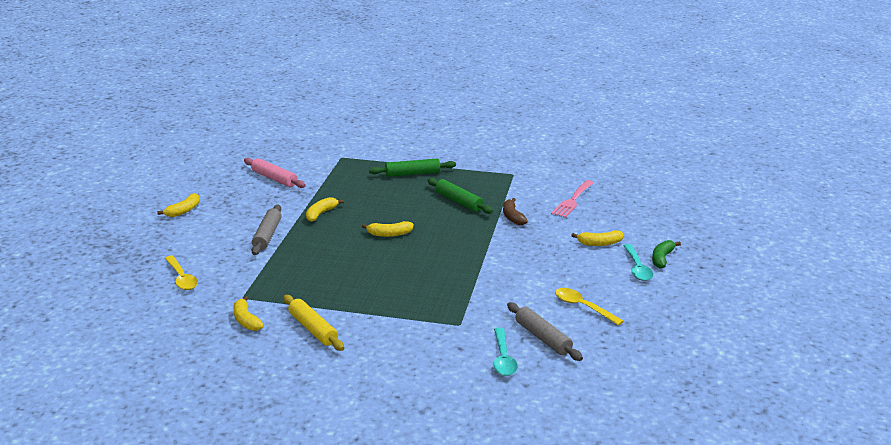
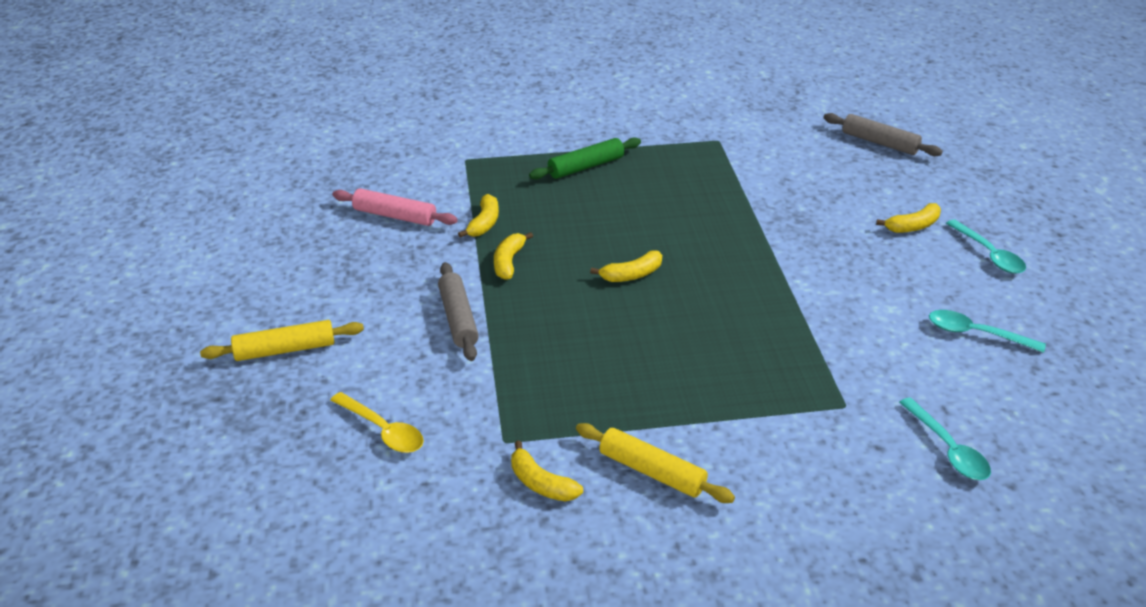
camera: 20 degrees left, 10 degrees up
yellow banana [157,193,200,217] -> yellow banana moved to [458,194,499,238]
green rolling pin [427,178,493,214] -> none
brown banana [503,198,528,225] -> none
grey rolling pin [507,302,583,361] -> grey rolling pin moved to [823,113,943,156]
pink fork [551,180,594,218] -> none
yellow spoon [555,288,624,326] -> turquoise spoon [929,310,1046,353]
green banana [652,240,681,268] -> none
none -> yellow rolling pin [200,320,364,361]

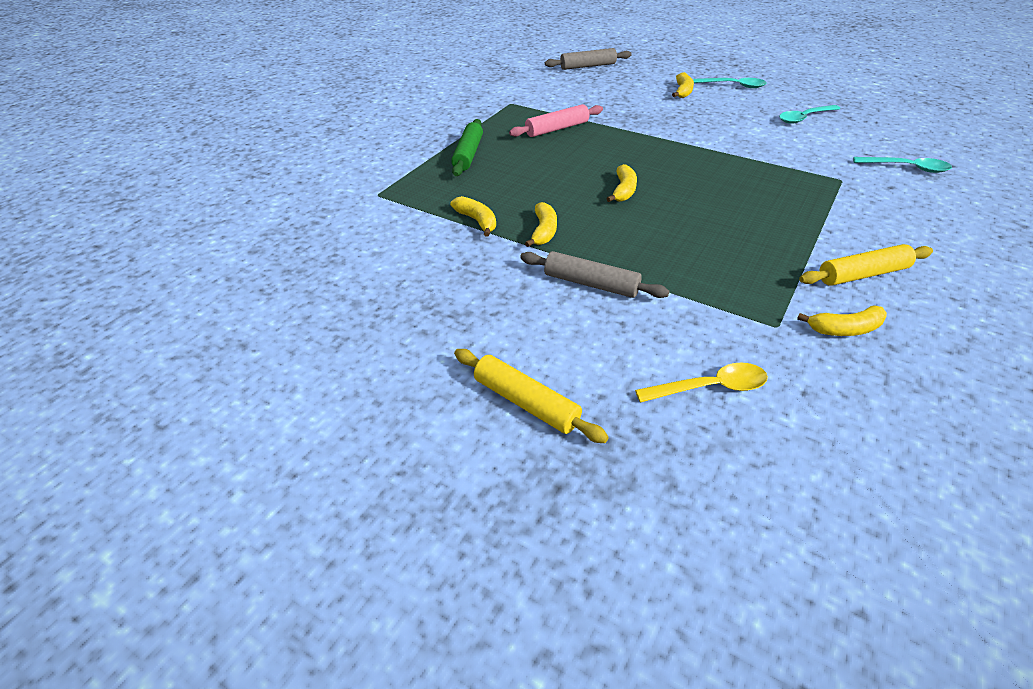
camera: 50 degrees left, 5 degrees up
yellow rolling pin [200,320,364,361] -> yellow rolling pin turned 75 degrees counterclockwise [454,349,609,443]
pink rolling pin [332,188,458,226] -> pink rolling pin moved to [509,104,603,137]
yellow banana [494,232,533,280] -> yellow banana turned 135 degrees counterclockwise [525,202,557,247]

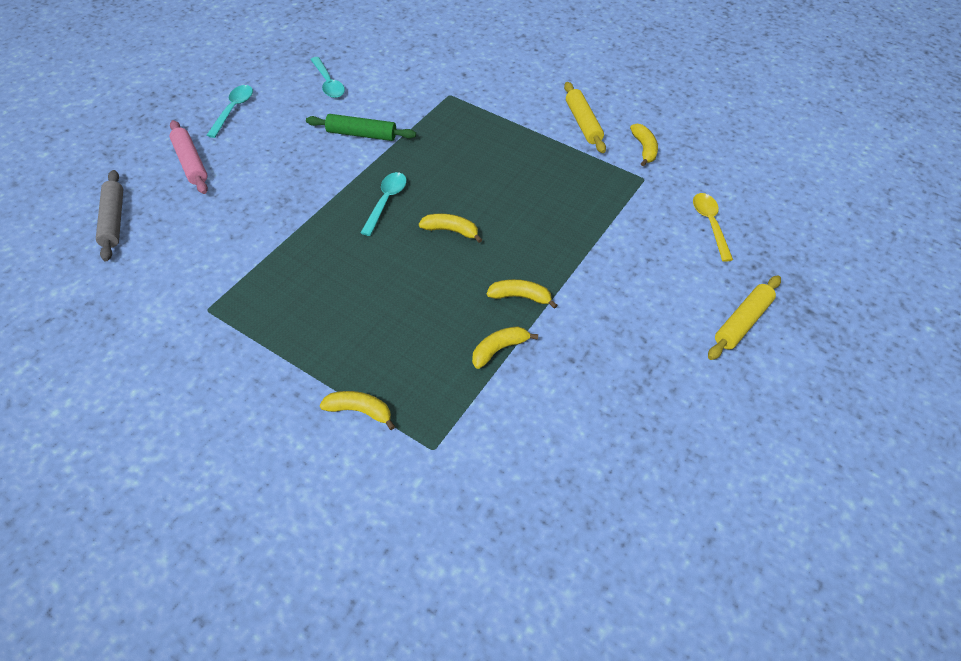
camera: 90 degrees left, 10 degrees up
green rolling pin [451,119,483,176] -> green rolling pin moved to [306,114,416,141]
pink rolling pin [509,104,603,137] -> pink rolling pin moved to [169,120,208,194]
grey rolling pin [520,251,669,298] -> none
yellow banana [672,72,694,98] -> yellow banana moved to [320,391,395,430]
turquoise spoon [853,157,952,173] -> turquoise spoon moved to [360,172,407,236]

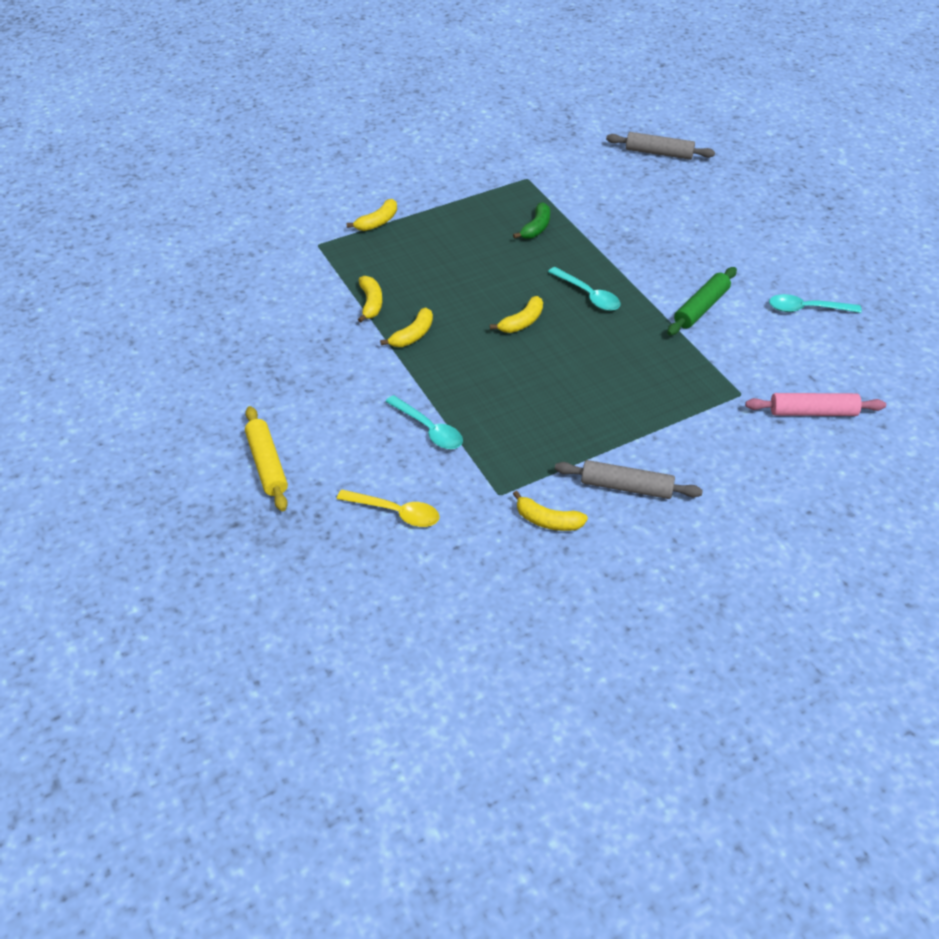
camera: 120 degrees right, 5 degrees down
pink rolling pin [169,120,208,194] -> pink rolling pin moved to [745,393,886,416]
turquoise spoon [207,85,253,138] -> turquoise spoon moved to [385,395,463,449]
yellow rolling pin [564,82,606,153] -> grey rolling pin [555,460,703,499]
none -> green banana [513,202,550,239]

